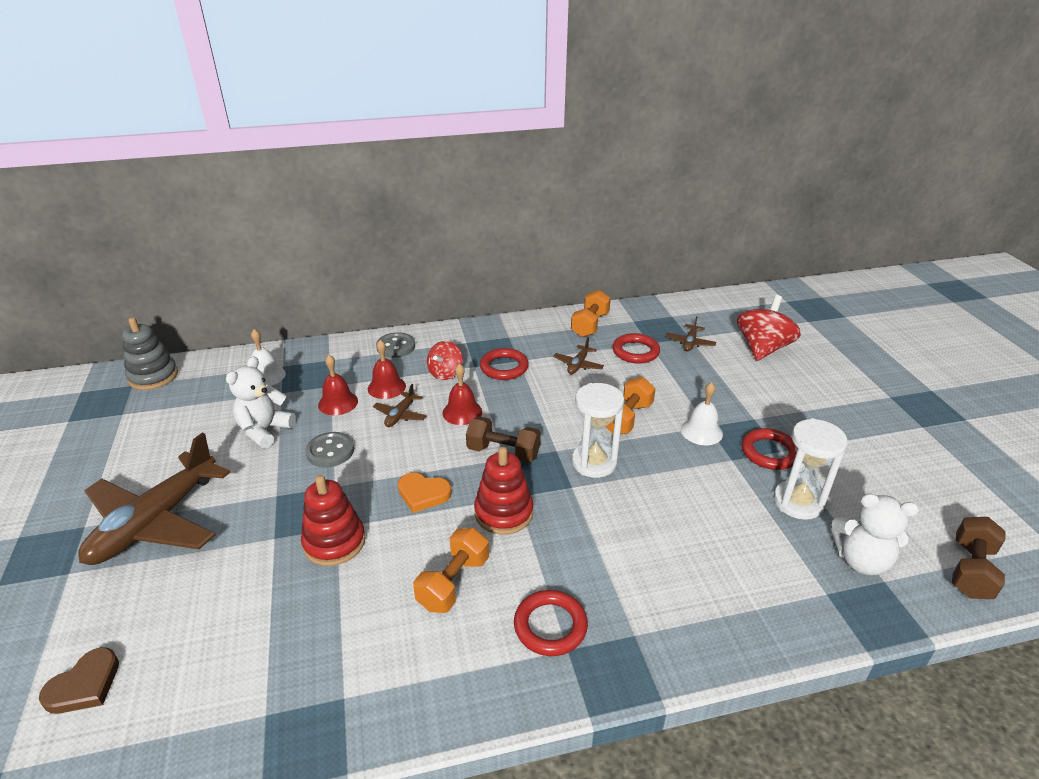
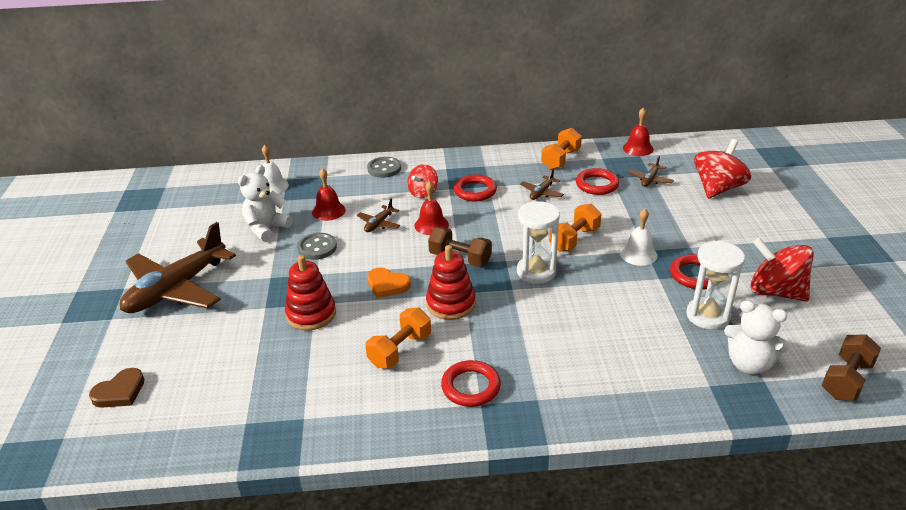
camera: 10 degrees right, 0 degrees up
grey stacking toy [122,317,178,390] -> none
red bell [368,340,406,399] -> red bell moved to [623,108,653,156]
none -> red spinning top [750,238,814,302]

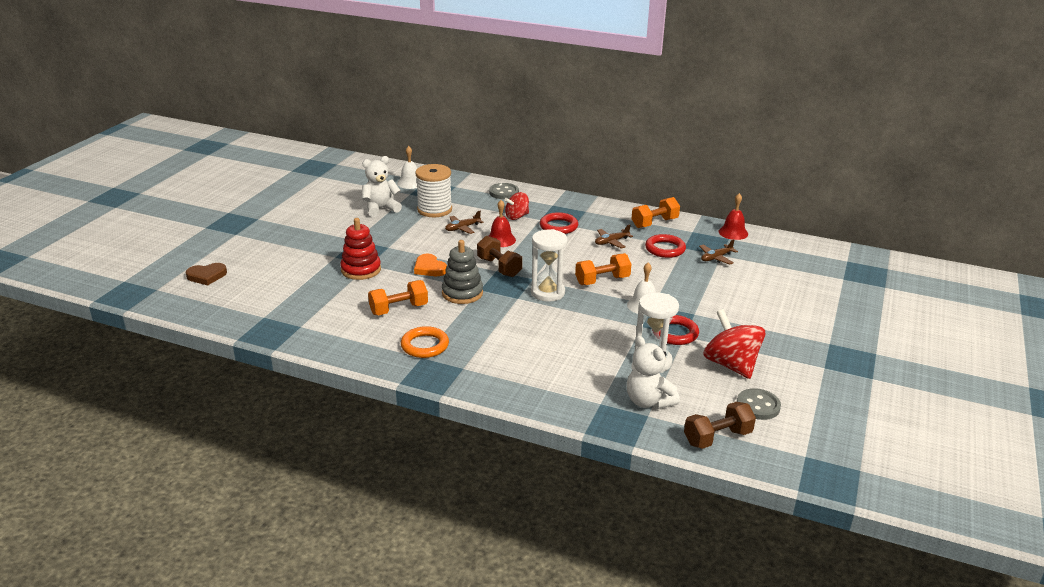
camera: 25 degrees right, 5 degrees down
brown plane [120,222,236,313] -> none
grey button [297,233,337,260] -> grey button moved to [737,388,781,420]
red bell [312,168,346,221] -> white spool [415,164,452,217]
red stacking toy [426,245,475,320] -> grey stacking toy [442,240,483,304]
red ring [441,360,501,407] -> orange ring [401,326,449,358]
red spinning top [694,139,751,199] -> none

